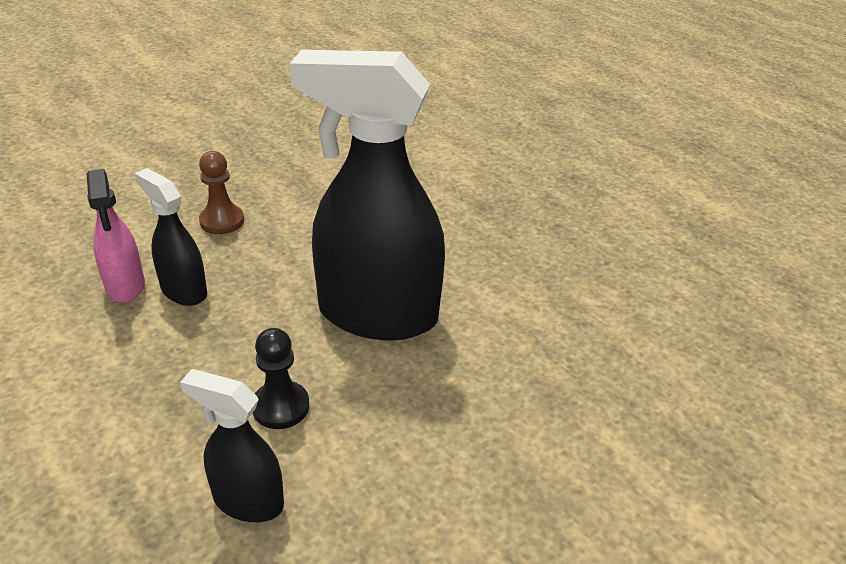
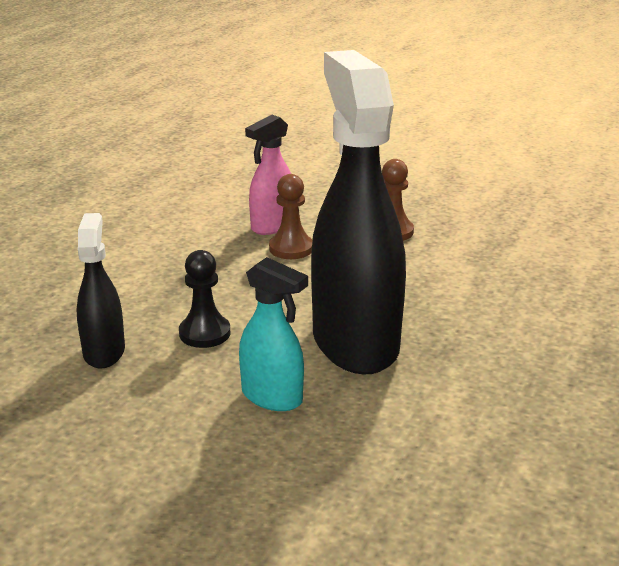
camera: 65 degrees right, 10 degrees down
black spray bottle [134,168,207,306] -> brown pawn [269,174,312,259]
none -> turquoise spray bottle [239,257,308,411]

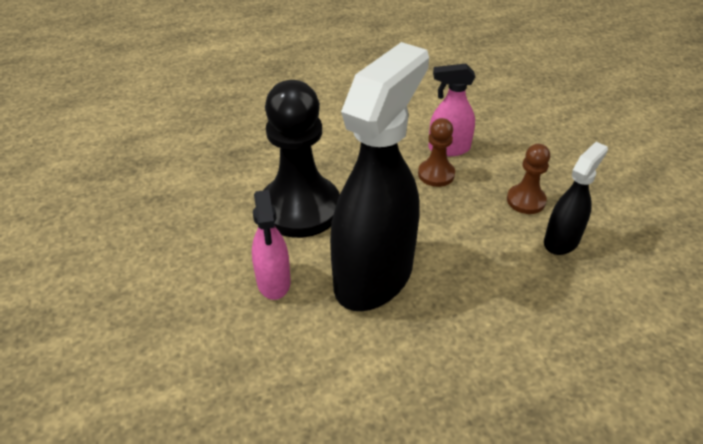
camera: 45 degrees right, 15 degrees up
black spray bottle [77,213,125,369] -> black spray bottle moved to [544,142,608,255]
black pawn [179,250,231,348] -> black pawn [264,80,340,238], size x2.08
turquoise spray bottle [239,257,308,411] -> pink spray bottle [252,190,291,300]

